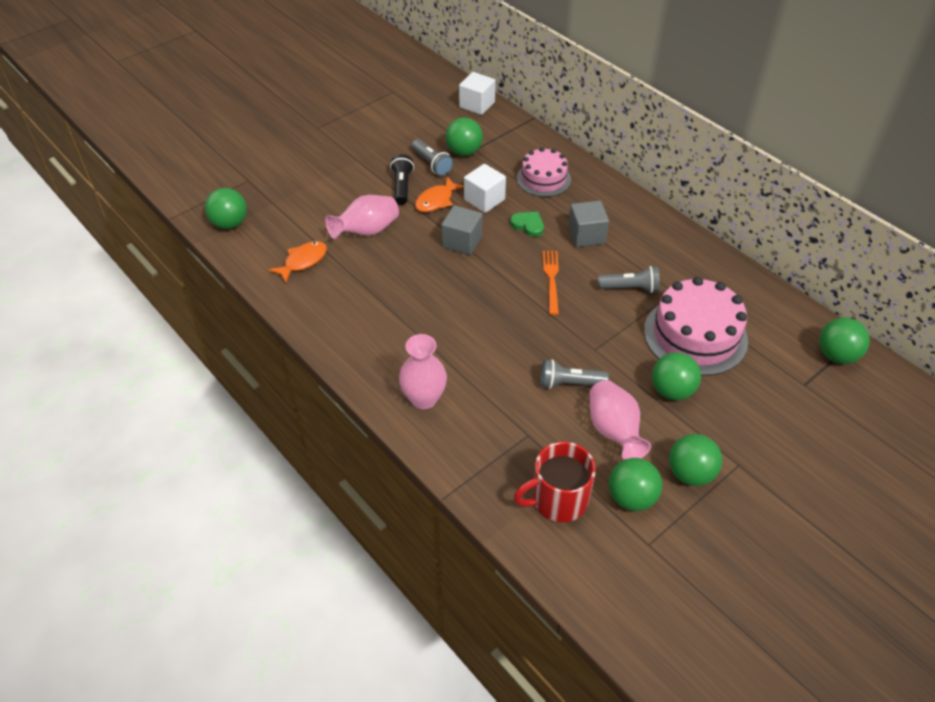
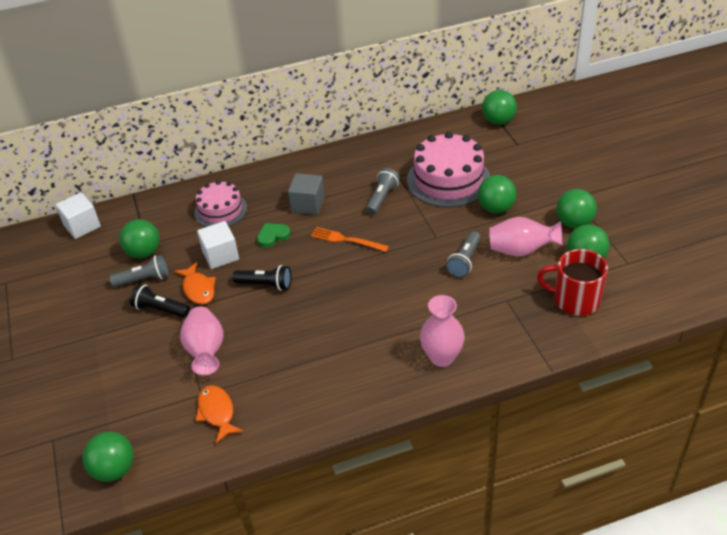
camera: 65 degrees left, 5 degrees down
grey cube [441,205,483,255] -> black flashlight [233,265,291,291]
red mug [514,442,596,522] -> red mug turned 105 degrees clockwise [537,249,608,316]

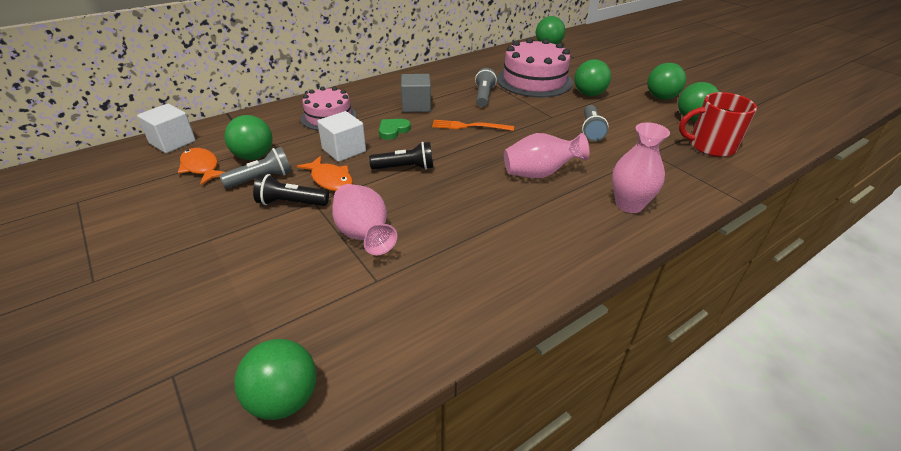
camera: 20 degrees left, 5 degrees down
orange fish [195,385,244,443] -> orange fish moved to [178,148,225,185]
pink vase [489,217,562,256] -> pink vase moved to [504,133,589,178]

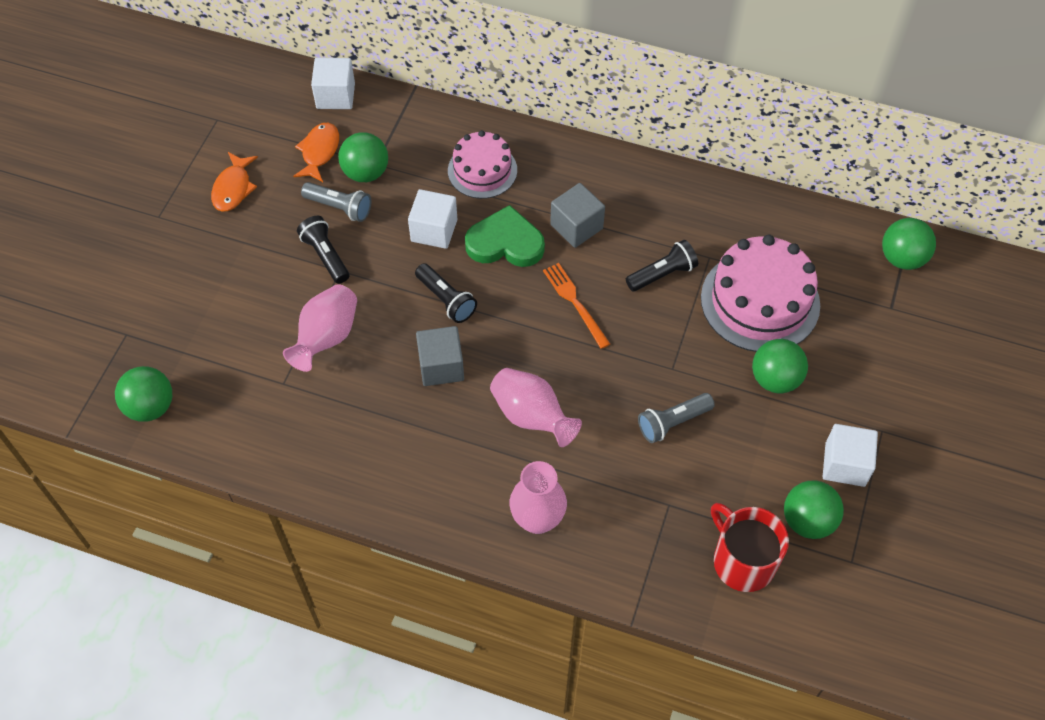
camera: 55 degrees right, 20 degrees up
orange fish [297,156,353,191] -> orange fish moved to [211,152,258,212]
green heart [379,119,411,140] -> green heart [465,205,545,267], size x1.73
grey flashlight [475,68,497,107] -> black flashlight [626,240,698,292]
green ball [647,63,686,100] -> white cube [823,424,878,487]
none -> grey cube [416,326,464,386]

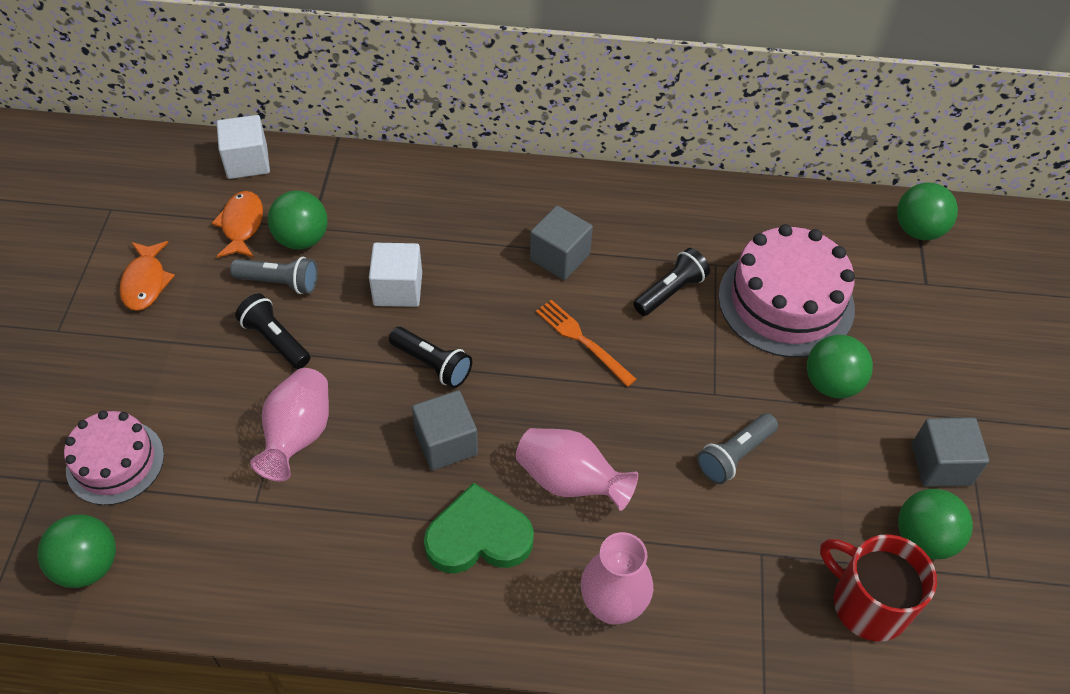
camera: 15 degrees left, 5 degrees down
pink cake [448,130,517,199] -> pink cake moved to [64,411,164,505]
green heart [465,205,545,267] -> green heart moved to [424,483,534,574]
white cube [823,424,878,487] -> grey cube [912,417,989,487]

